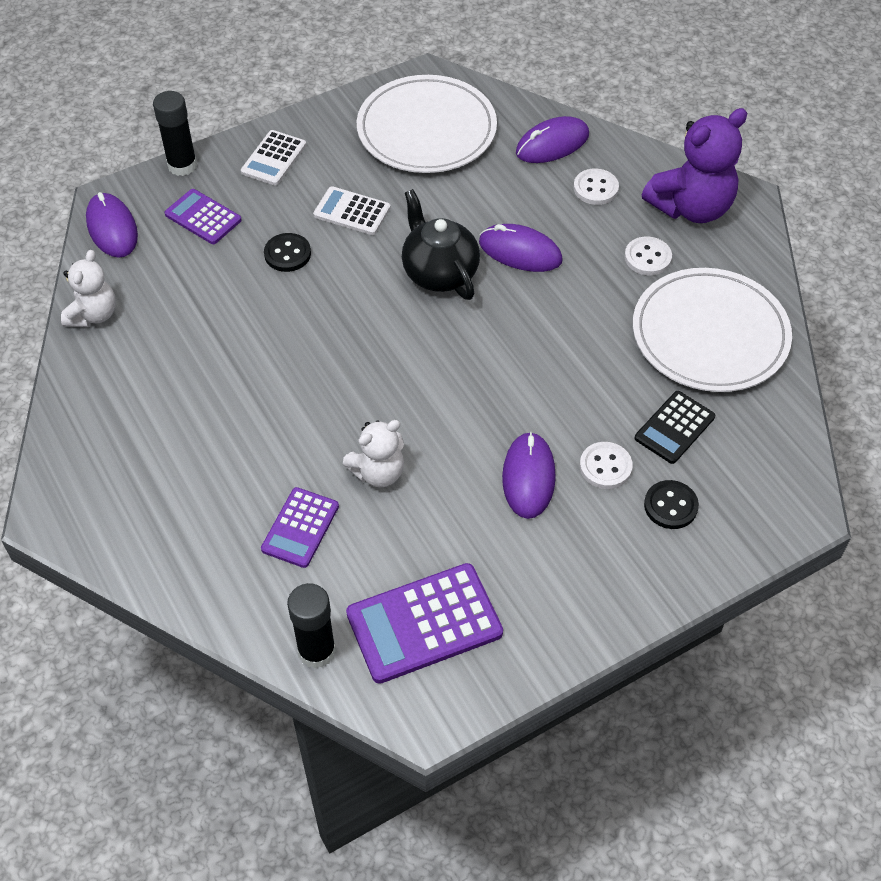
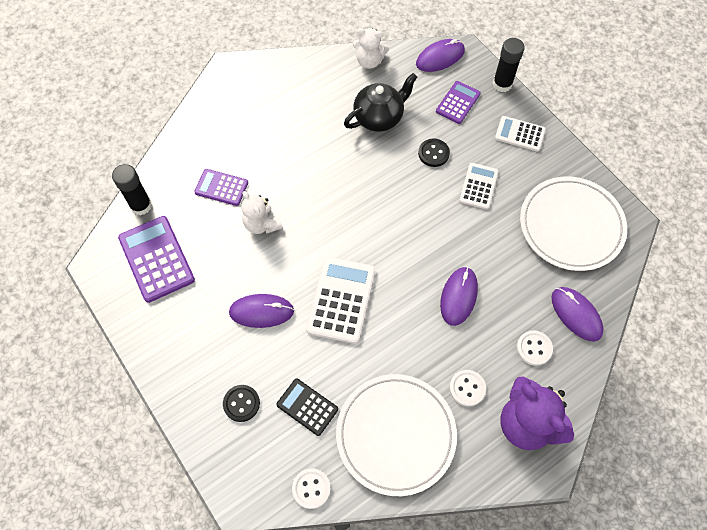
camera: 85 degrees right, 10 degrees up
black teapot [402,189,480,300] -> black teapot moved to [344,73,417,132]
white button [580,442,633,489] -> white button moved to [292,468,331,509]
none -> white calculator [306,257,375,344]

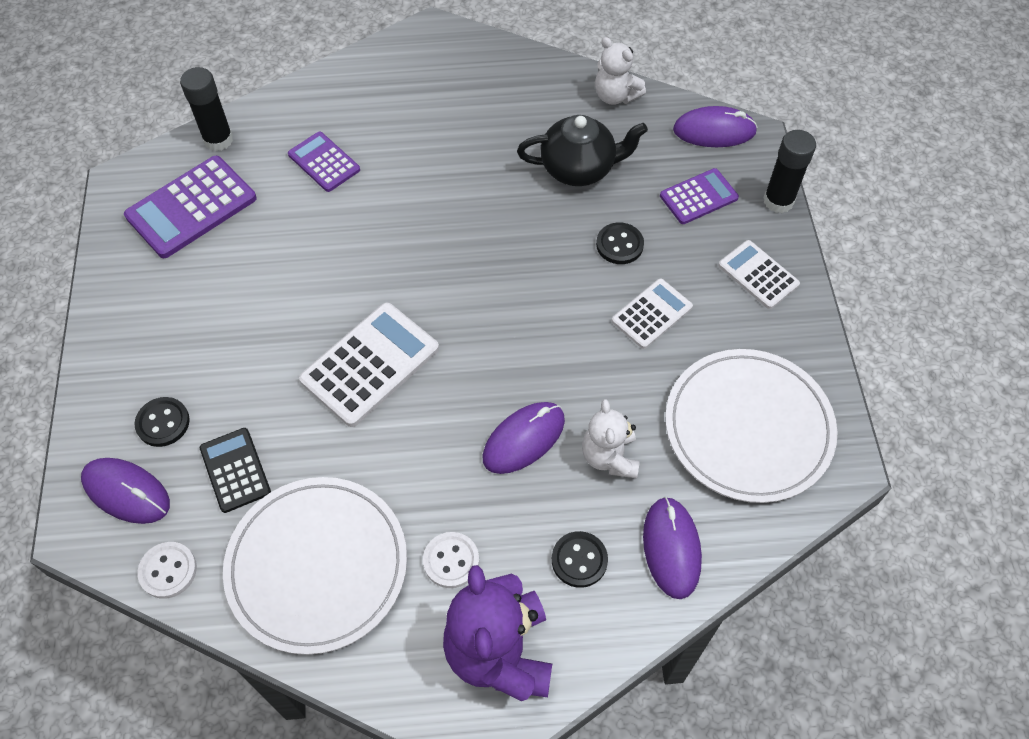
camera: 30 degrees right, 5 degrees down
purple calculator [118,216,195,303] -> purple calculator turned 135 degrees counterclockwise [124,156,257,258]
purple mouse [229,294,294,328] -> purple mouse moved to [81,458,170,524]
white teddy bear [241,191,283,234] -> white teddy bear moved to [582,399,640,479]
white button [517,330,553,366] -> black button [552,531,608,588]

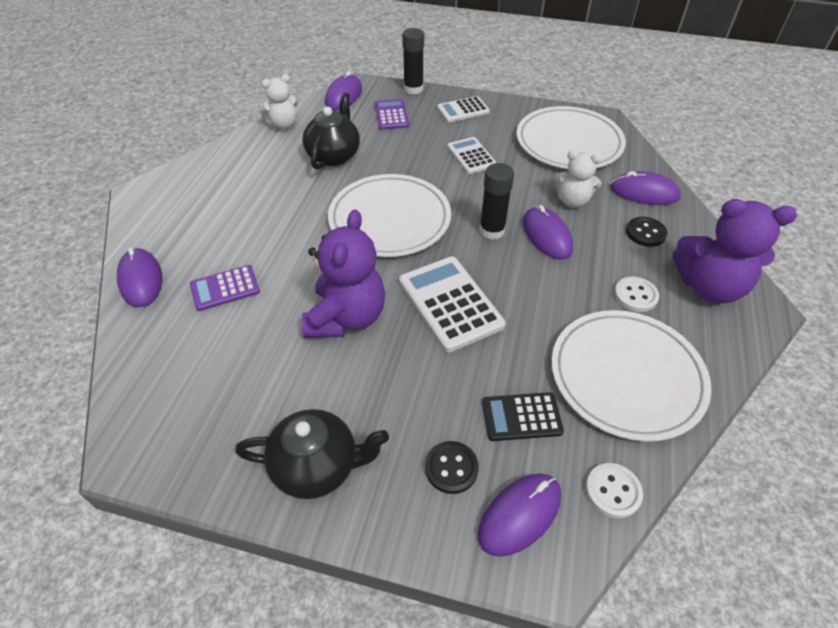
camera: 70 degrees left, 10 degrees down
purple calculator [124,156,257,258] -> none
black glue stick [180,67,233,151] -> black glue stick moved to [479,163,514,240]
black button [596,223,644,264] -> none
none -> purple mouse [117,247,162,307]
none -> black teapot [235,409,389,499]
none -> purple teddy bear [302,209,385,338]
none -> white plate [328,174,451,257]

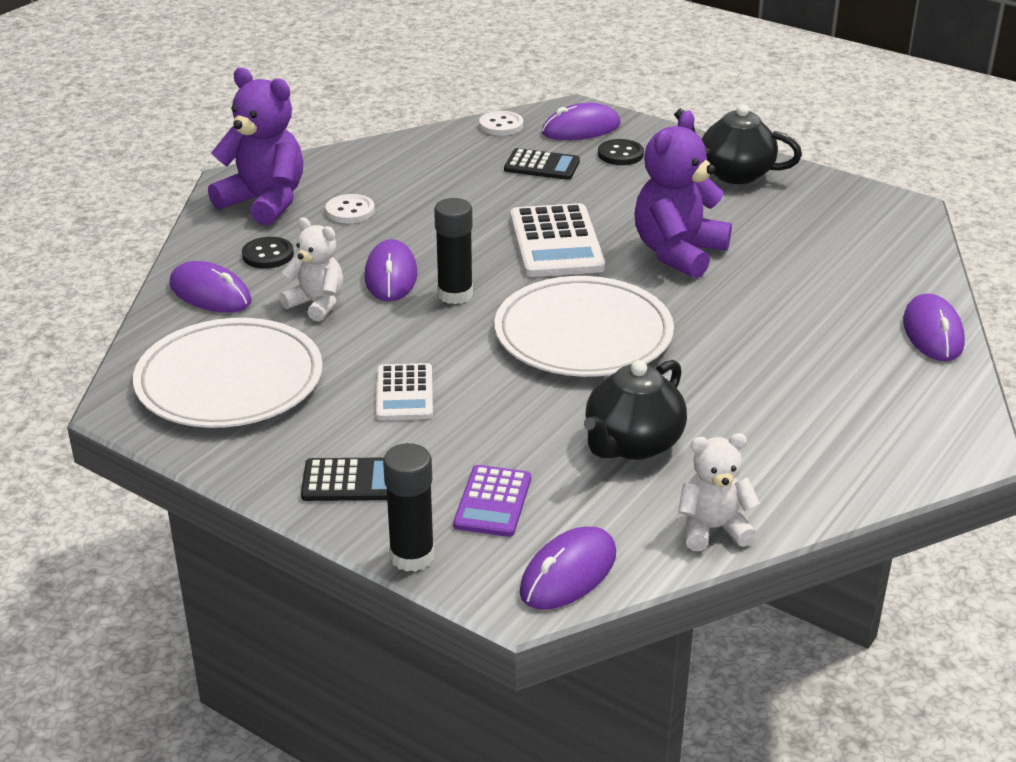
camera: 160 degrees left, 15 degrees down
purple calculator [190,265,260,311] -> none
white calculator [437,96,490,122] -> black calculator [301,458,387,501]
white plate [551,310,712,442] -> none

